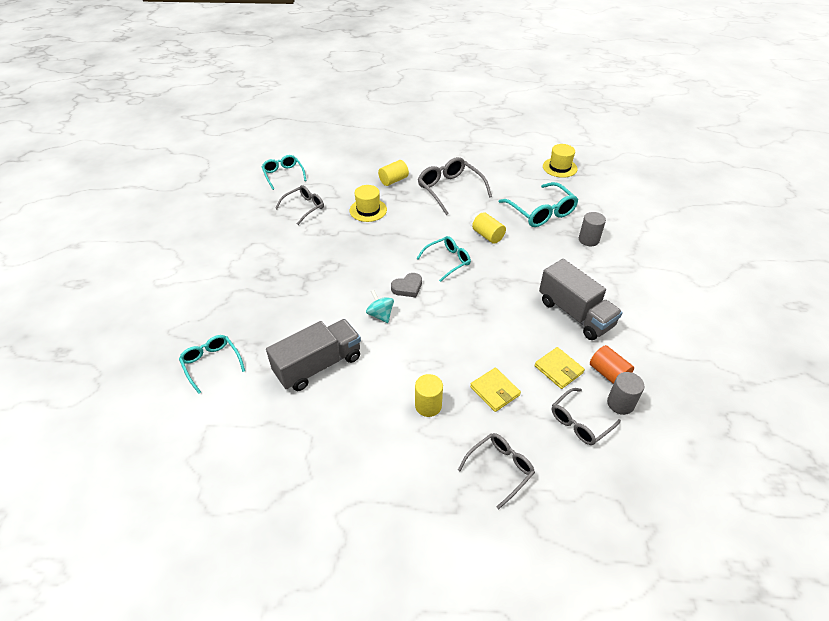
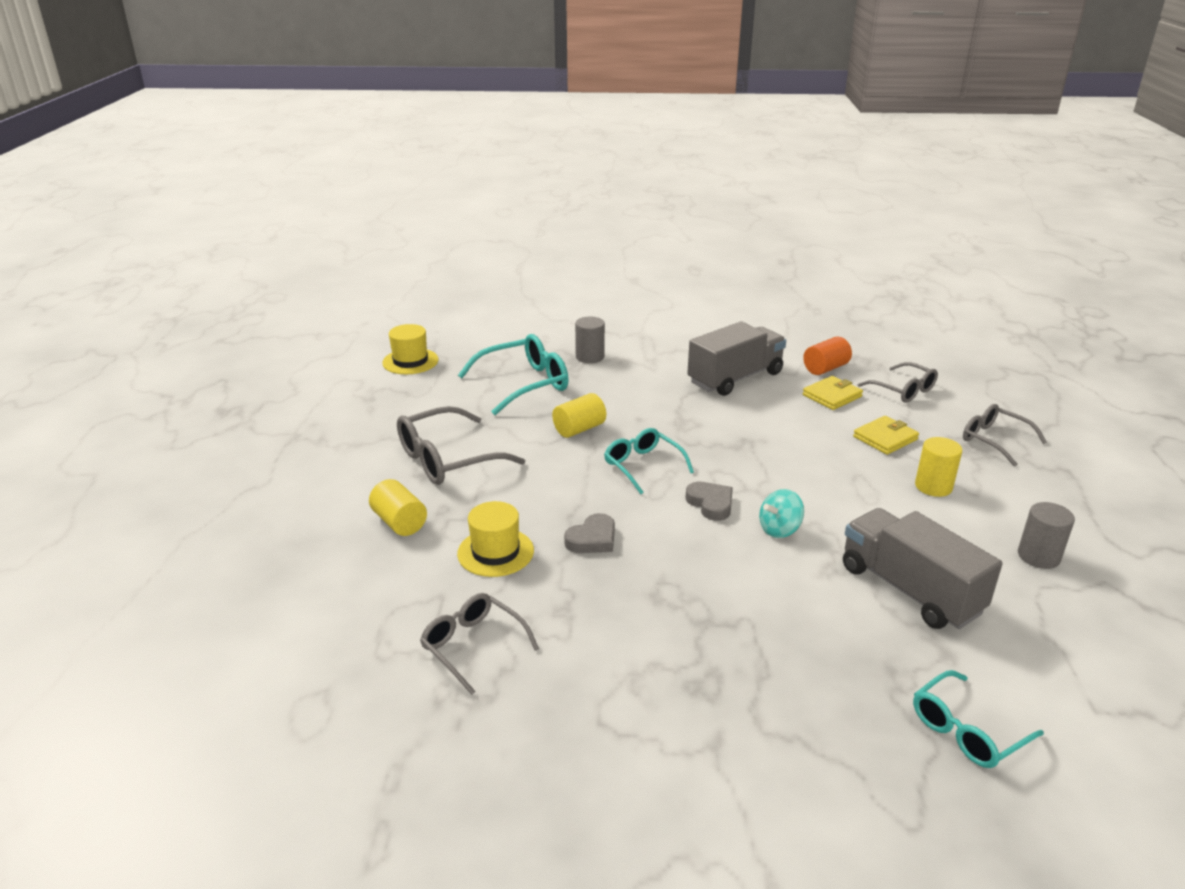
camera: 90 degrees left, 15 degrees down
turquoise glasses [262,155,307,190] -> none
grey cylinder [607,372,644,415] -> grey cylinder moved to [1018,502,1075,569]
none -> grey heart [564,513,615,553]

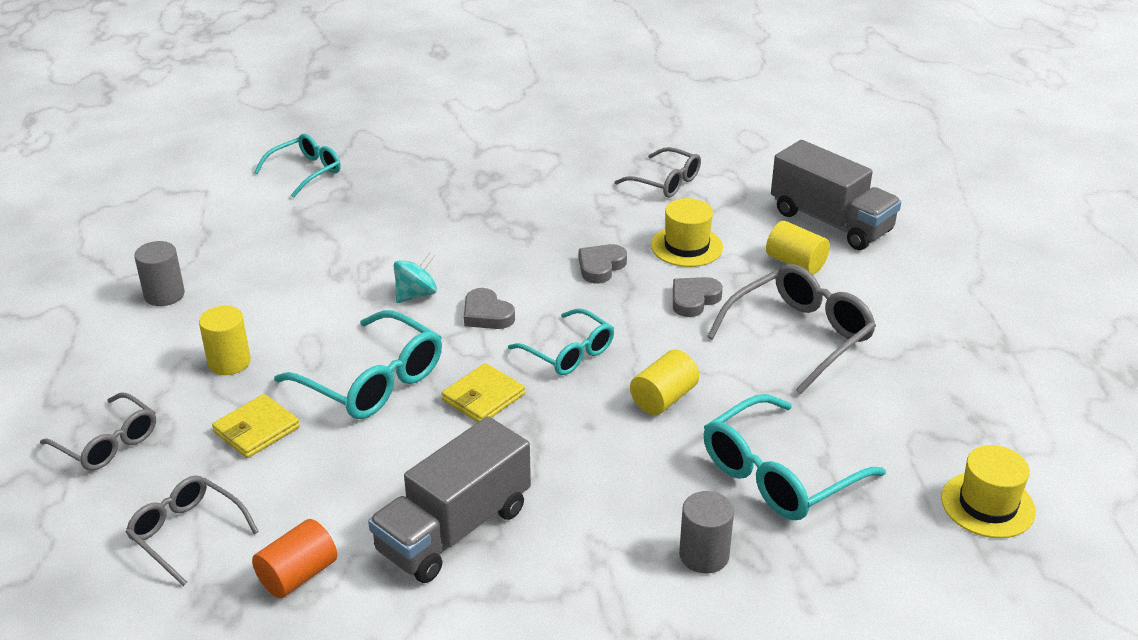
camera: 170 degrees right, 5 degrees up
yellow wallet [803,376,863,410] -> yellow wallet moved to [442,363,525,422]
grey truck [843,508,1002,629] -> grey truck moved to [771,140,901,250]
none -> turquoise glasses [274,310,442,419]
none -> grey heart [673,277,723,317]

